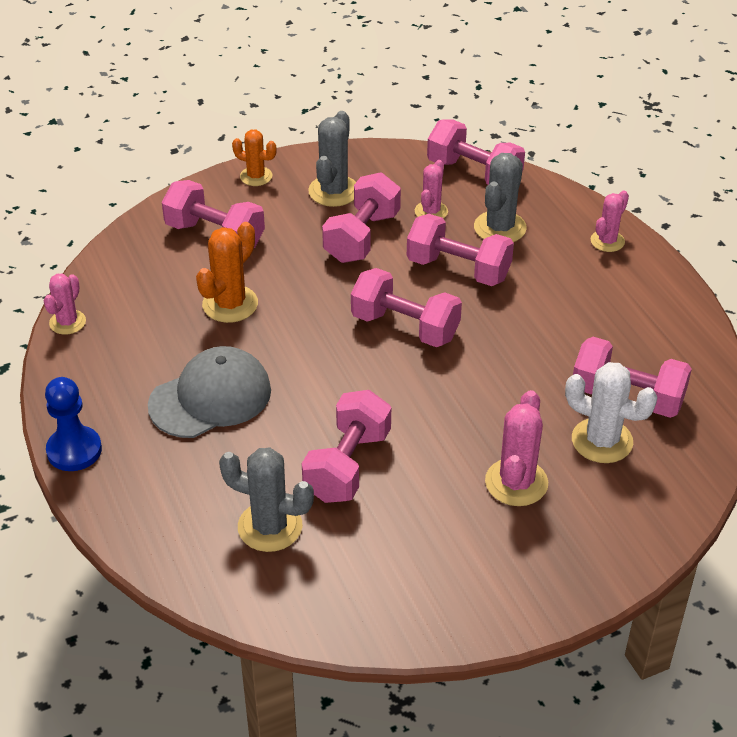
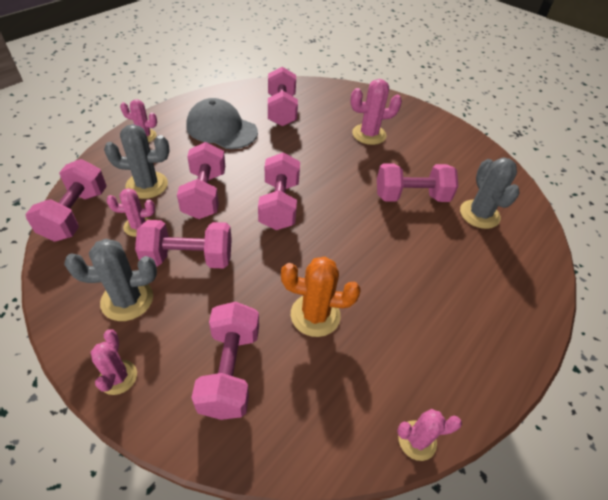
camera: 120 degrees left, 5 degrees up
blue pawn [45,377,102,471] -> none
grey cap [148,346,271,438] -> grey cap moved to [186,98,258,149]
orange cactus [232,130,277,186] -> pink cactus [91,329,137,395]
white cactus [565,362,658,463] -> none

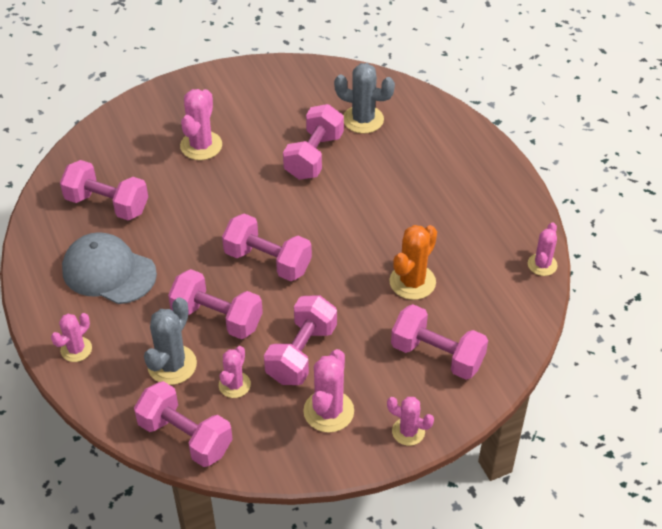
camera: 60 degrees left, 0 degrees up
grey cactus [64,239,157,321] -> pink cactus [303,349,354,433]
grey cap [186,98,258,149] -> grey cap turned 60 degrees clockwise [62,232,157,304]

